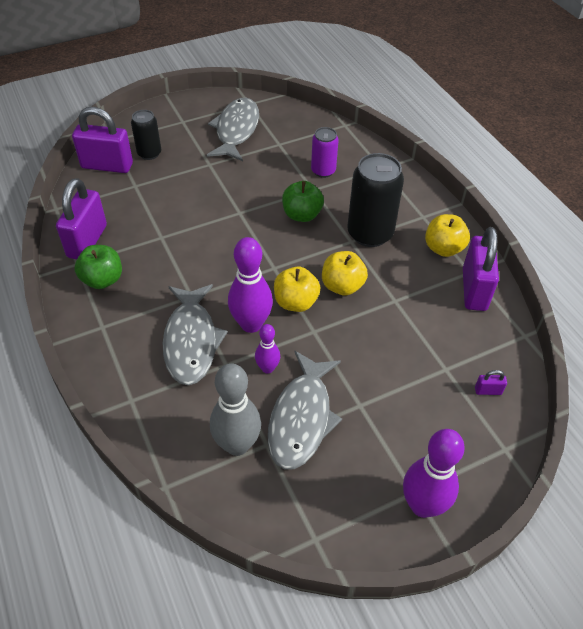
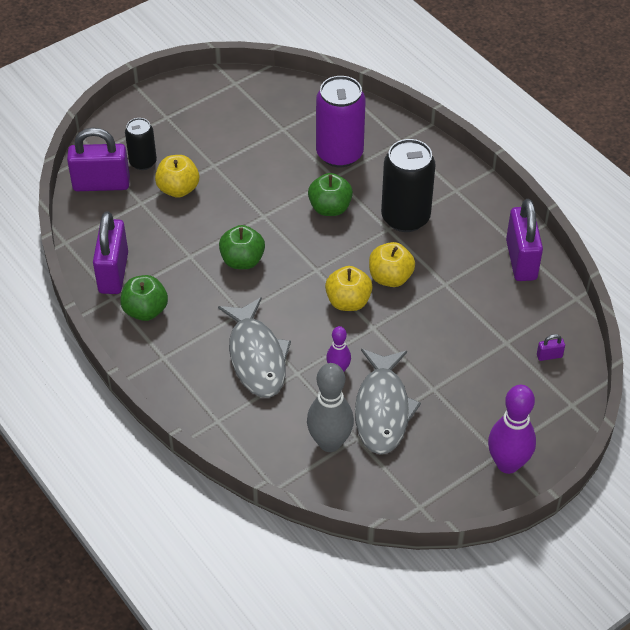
camera: 10 degrees left, 0 degrees up
grey fish [207,98,259,161] -> none
purple bowling pin [228,237,273,333] -> none
purple can [311,127,339,178] -> purple can [316,76,366,167], size x1.73
yellow apple [425,214,470,257] -> yellow apple moved to [155,155,199,198]
none -> green apple [219,225,265,269]

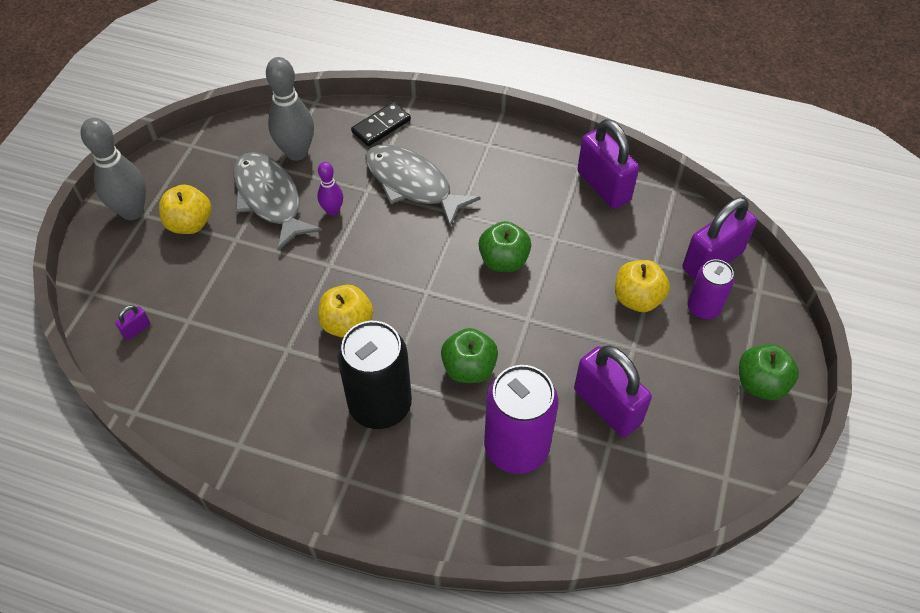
camera: 145 degrees right, 5 degrees up
green apple [120,275,168,321] -> green apple moved to [739,344,799,400]
black can [125,118,157,170] -> purple can [687,259,734,319]
yellow apple [325,266,373,311] -> yellow apple moved to [159,184,212,234]
purple bowling pin [488,385,536,474] -> grey bowling pin [81,118,146,220]
purple padlock [506,199,543,281] -> purple padlock moved to [574,346,652,437]
none -> black domino [351,102,411,146]

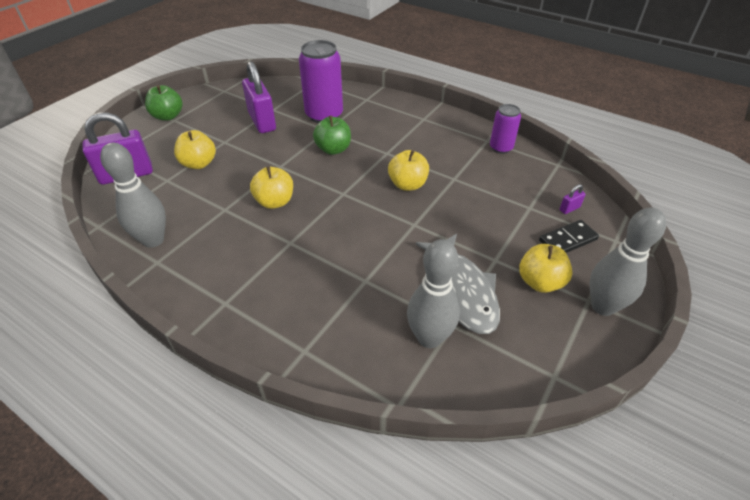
camera: 165 degrees left, 10 degrees down
purple bowling pin [317,162,343,216] -> none
black can [337,321,412,429] -> none
black domino [351,102,411,146] -> black domino moved to [539,220,599,253]
grey fish [365,144,481,227] -> none
green apple [478,221,531,272] -> yellow apple [250,166,293,209]
purple padlock [577,119,639,209] -> grey bowling pin [100,143,166,248]
purple can [687,259,734,319] -> purple can moved to [490,104,521,154]

